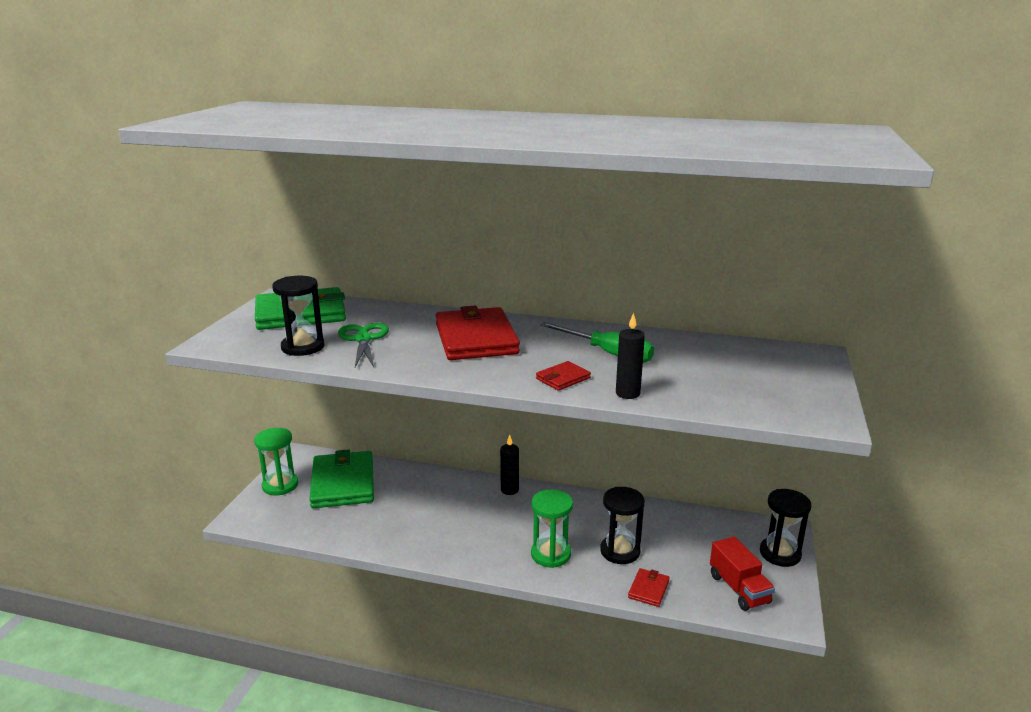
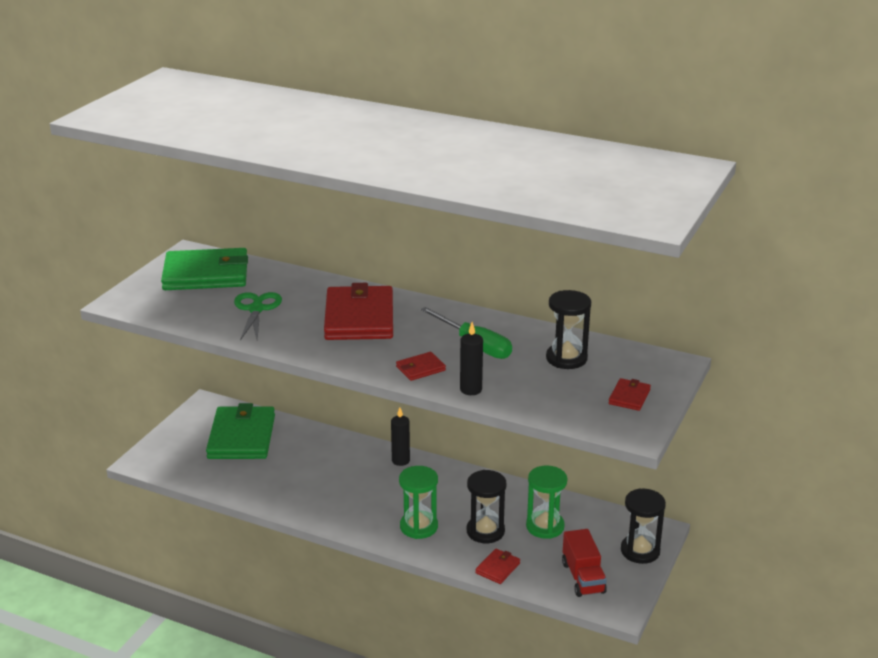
camera: 10 degrees right, 5 degrees up
green hourglass [254,428,298,495] -> green hourglass moved to [526,465,567,539]
black hourglass [272,276,324,356] -> black hourglass moved to [546,290,591,369]
none -> red wallet [608,378,651,411]

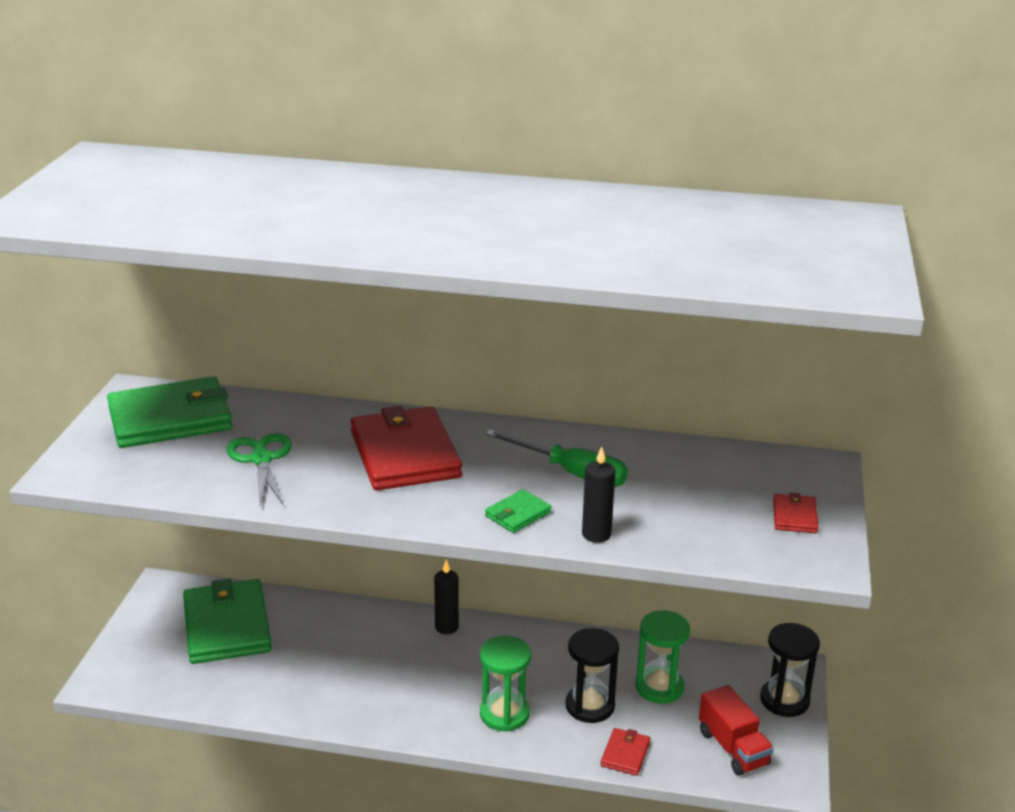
camera: 15 degrees left, 0 degrees up
red wallet [396,352,446,381] -> green wallet [485,489,552,533]
black hourglass [546,290,591,369] -> none

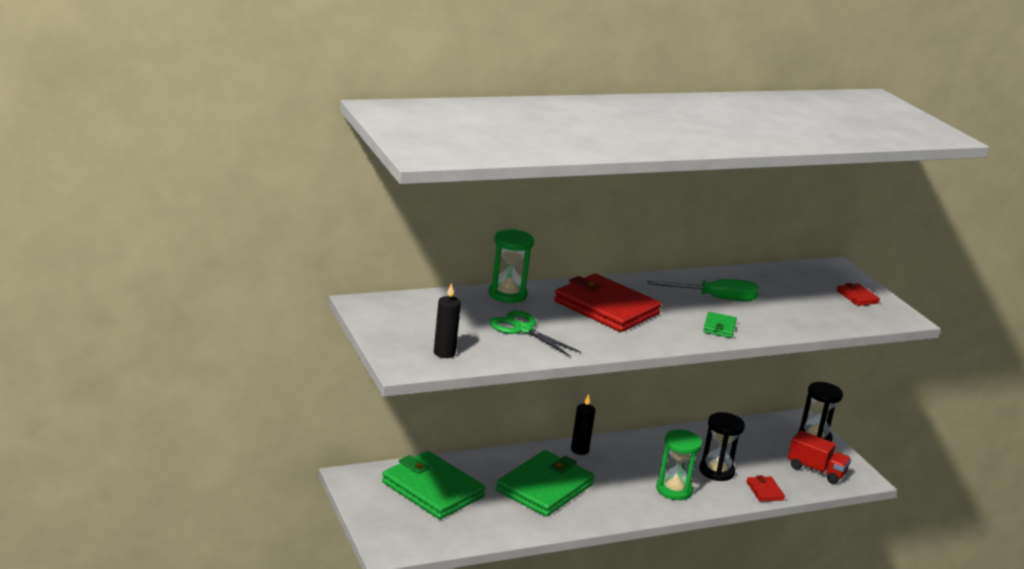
camera: 35 degrees left, 5 degrees down
green wallet [107,376,232,448] -> green wallet moved to [496,450,594,517]
black candle [582,446,615,543] -> black candle moved to [434,283,461,358]
green hourglass [635,610,690,704] -> green hourglass moved to [489,229,534,303]

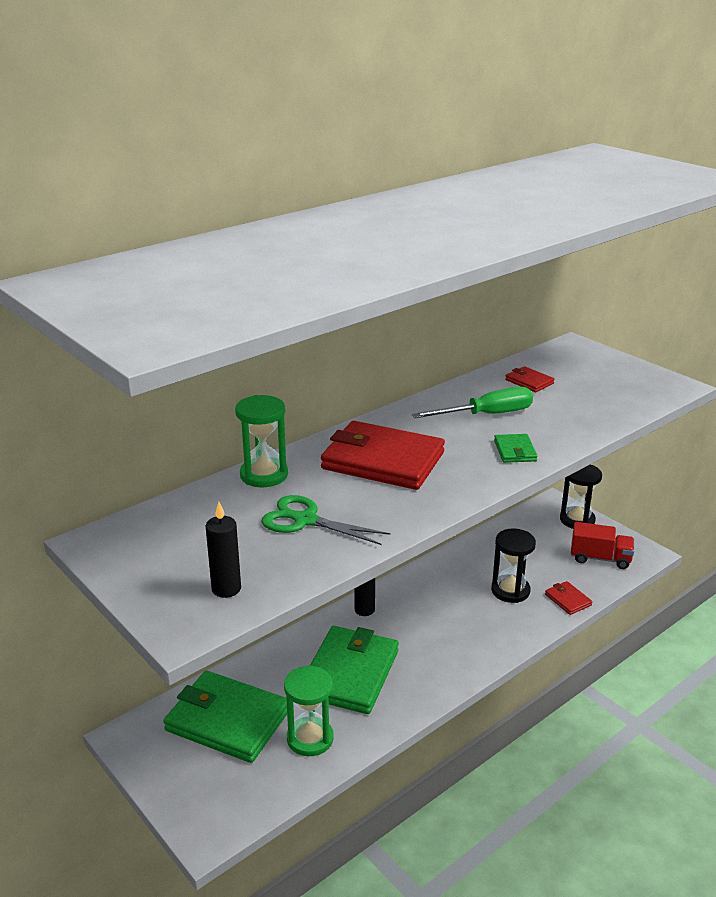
camera: 15 degrees left, 5 degrees up
green hourglass [656,429,702,500] -> green hourglass moved to [284,665,334,756]
red wallet [837,283,880,306] -> red wallet moved to [505,366,555,392]

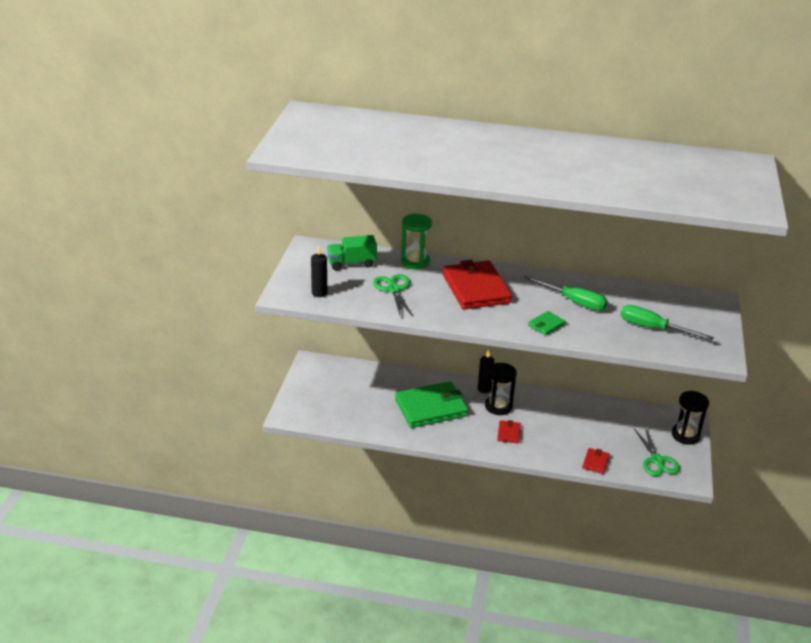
camera: 50 degrees right, 5 degrees up
green wallet [163,670,287,763] -> none
green hourglass [284,665,334,756] -> none
black hourglass [491,528,536,603] -> black hourglass moved to [485,363,517,415]
red wallet [505,366,555,392] -> red wallet moved to [497,420,521,444]
red truck [571,522,634,569] -> green scissors [634,427,680,476]
none -> green truck [327,235,377,270]
none -> green screwdriver [621,305,714,340]

